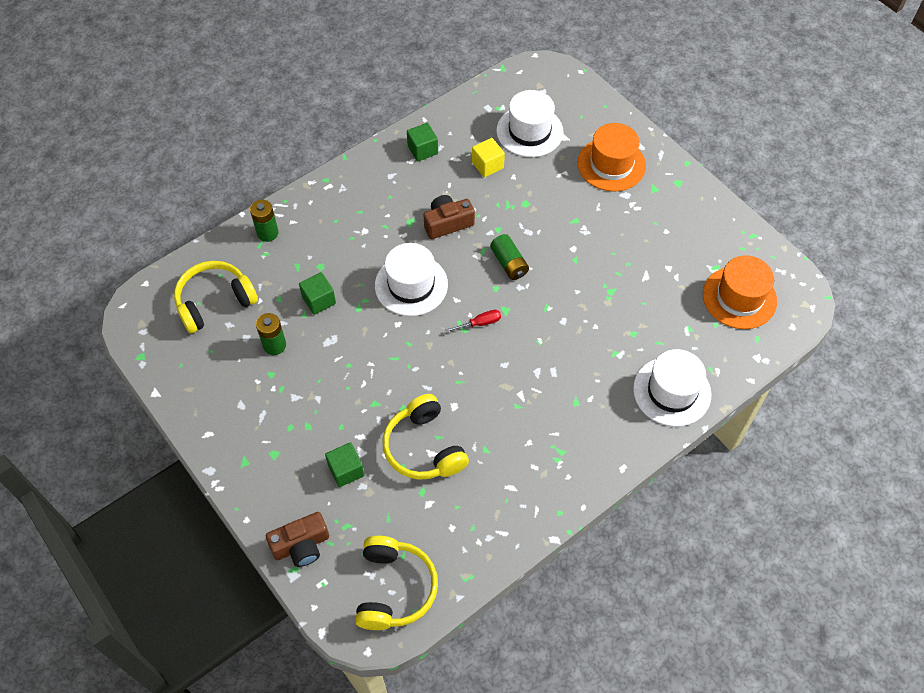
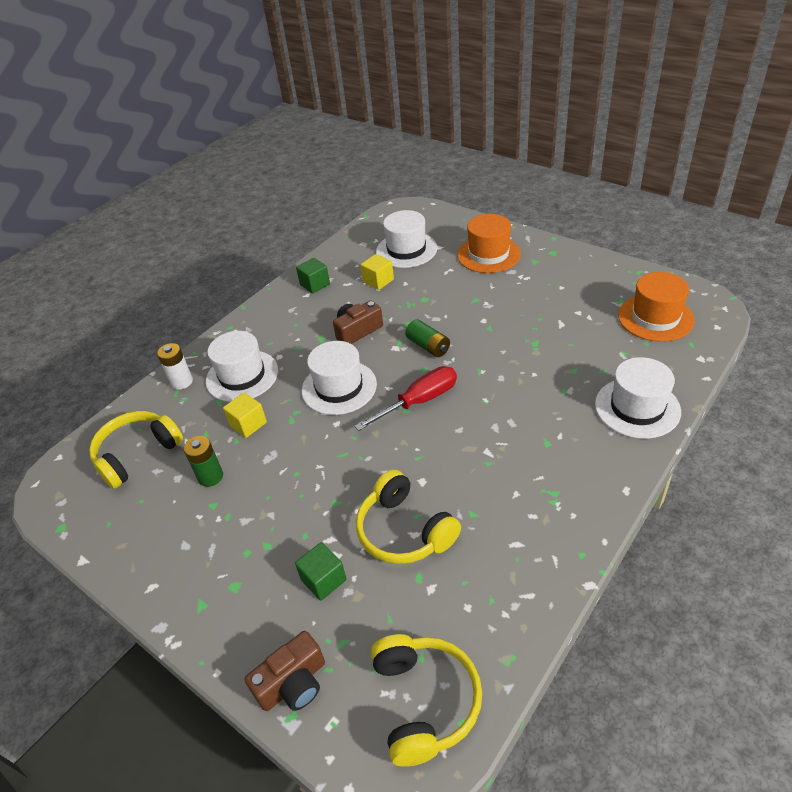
camera: 10 degrees left, 15 degrees down
green battery [250,199,279,242] -> white battery [157,343,193,390]
green cube [299,272,336,315] -> yellow cube [223,392,267,438]
red screwdriver [445,310,501,333] -> red screwdriver [354,366,457,431], size x1.93
none -> white hat [206,331,278,402]

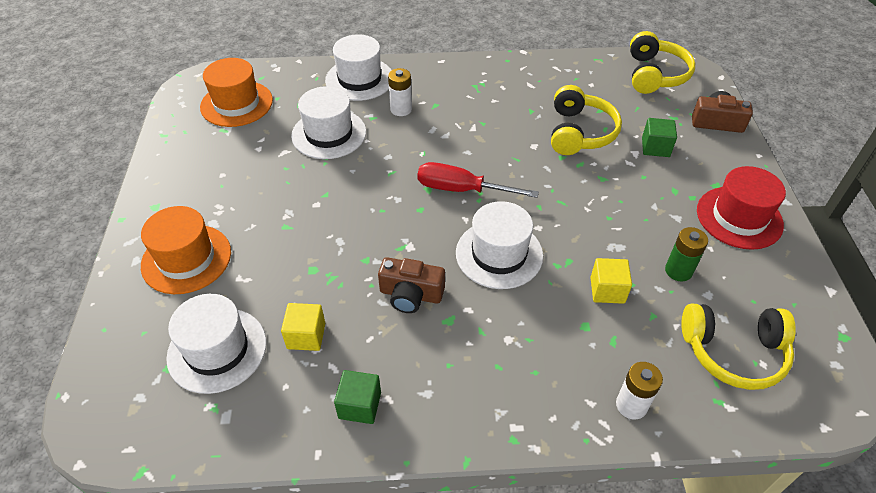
camera: 135 degrees left, 5 degrees up
white hat [206,331,278,402] -> white hat moved to [291,86,366,159]
yellow headphones [371,634,482,767] -> yellow headphones turned 150 degrees clockwise [630,31,695,94]
green battery [405,319,450,357] -> none
none -> white battery [388,68,412,116]
none -> red hat [697,166,786,250]

